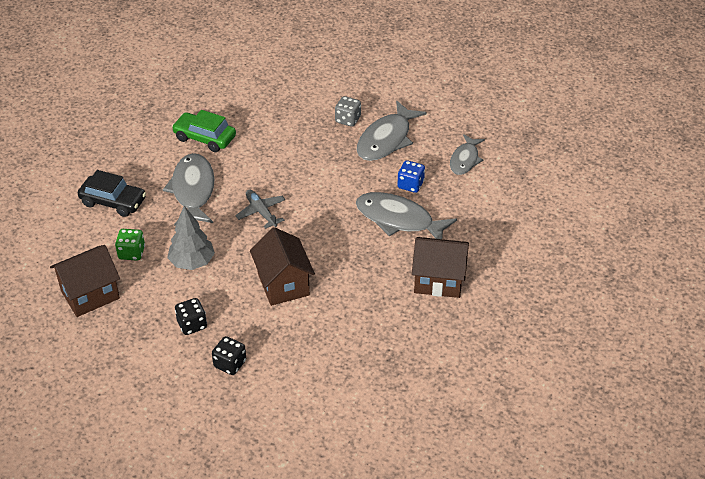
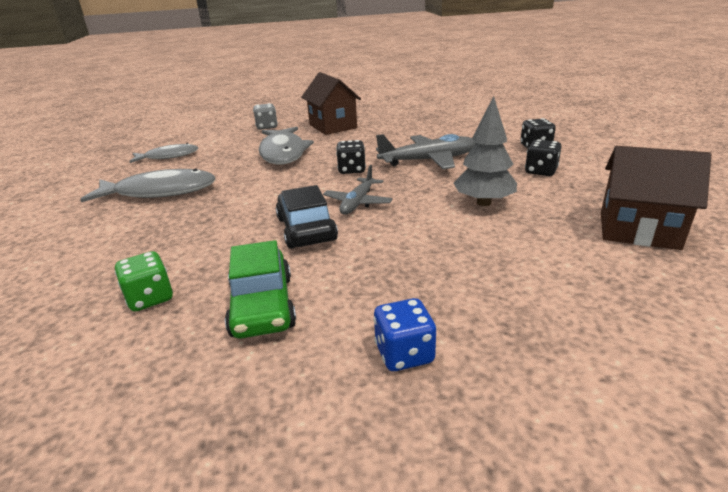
camera: 125 degrees left, 15 degrees down
black car [78,170,146,217] -> black car moved to [276,185,338,249]
green dice [115,229,145,261] -> green dice moved to [115,251,173,311]
grey fish [163,153,215,226] -> none
brown house [250,227,315,306] -> grey plane [376,134,476,169]
grey dice [335,96,361,127] -> grey dice moved to [253,103,278,130]
blue dice [397,160,425,193] -> blue dice moved to [373,298,436,371]
none -> black dice [336,140,366,174]

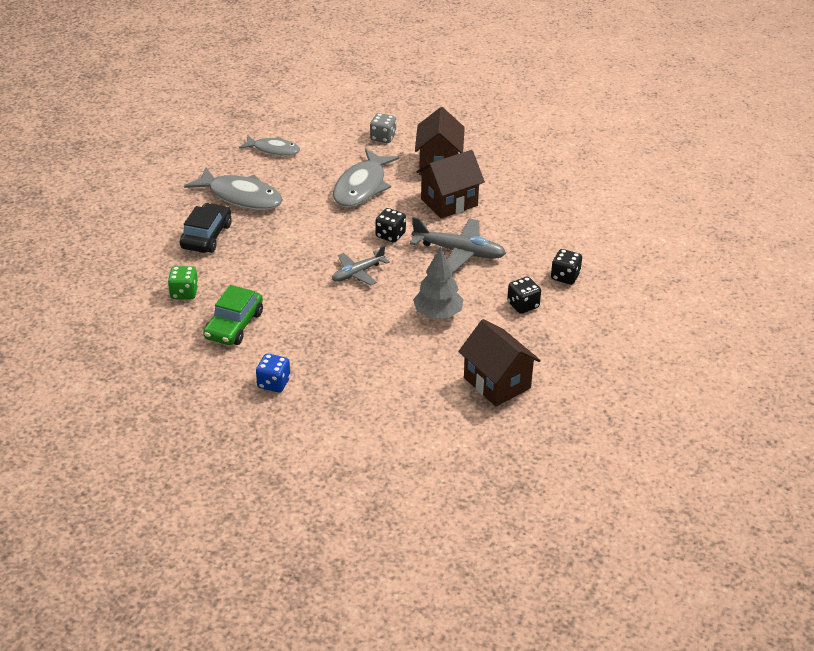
camera: 30 degrees right, 10 degrees up
black car [276,185,338,249] -> black car moved to [180,203,232,253]
none -> brown house [417,150,485,218]

